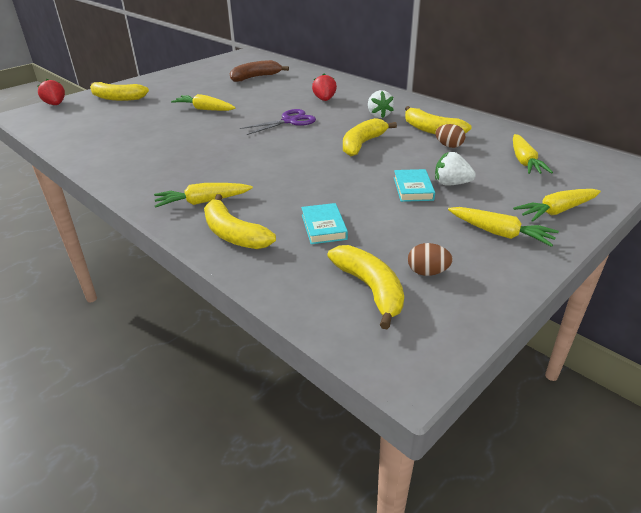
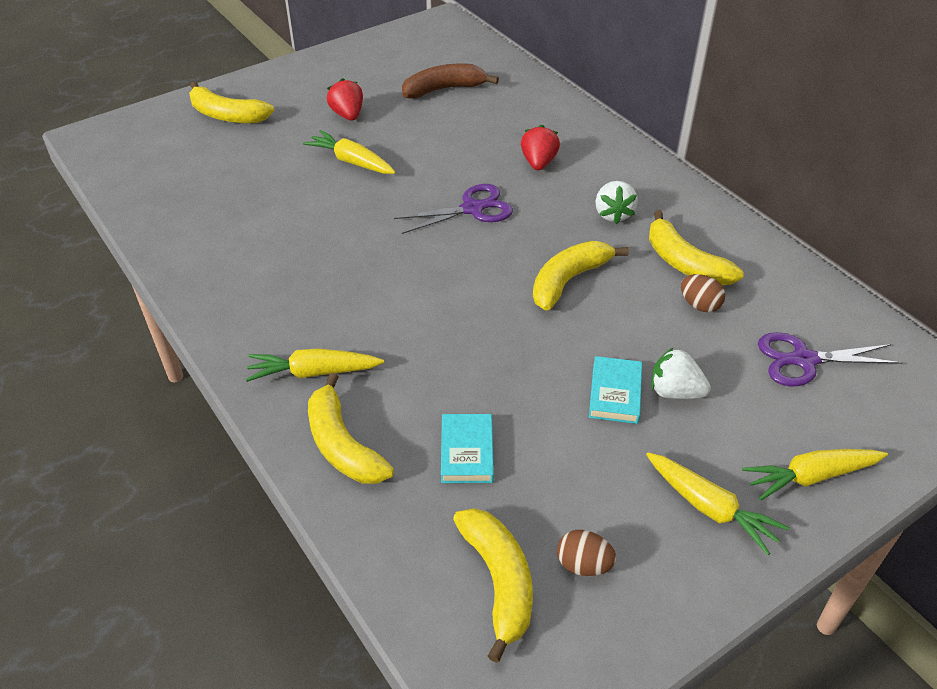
camera: 10 degrees right, 10 degrees up
red strawberry [38,79,65,105] -> red strawberry moved to [327,78,363,121]
yellow carrot [513,134,553,174] -> purple scissors [758,332,902,386]

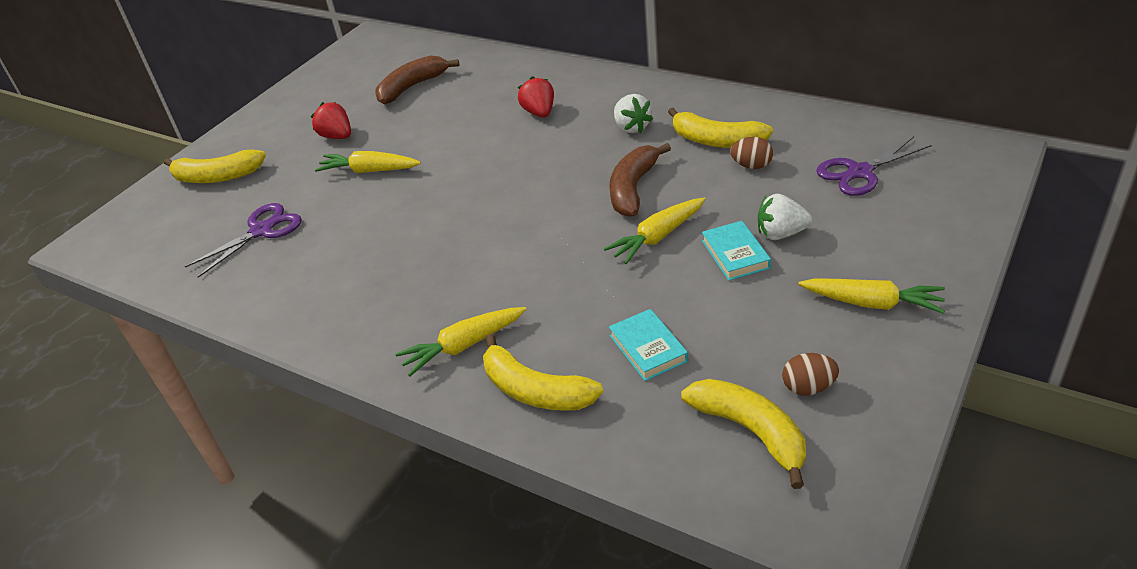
camera: 20 degrees left, 5 degrees down
purple scissors [394,184,513,234] -> purple scissors moved to [185,203,302,278]
yellow banana [533,241,629,311] -> brown banana [610,143,671,217]
yellow carrot [742,449,888,501] -> yellow carrot moved to [604,198,705,264]

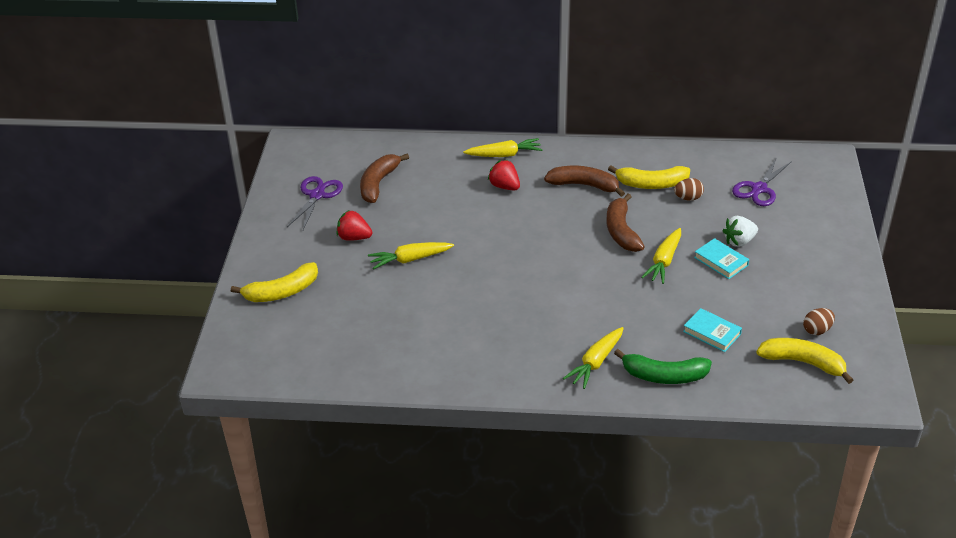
camera: 30 degrees left, 0 degrees up
purple scissors [185,203,302,278] -> purple scissors moved to [287,176,343,230]
yellow banana [483,334,603,411] -> green banana [614,349,712,384]
white strawberry [614,94,653,133] -> brown banana [544,166,625,197]
yellow carrot [798,278,945,314] -> yellow carrot moved to [463,138,543,157]

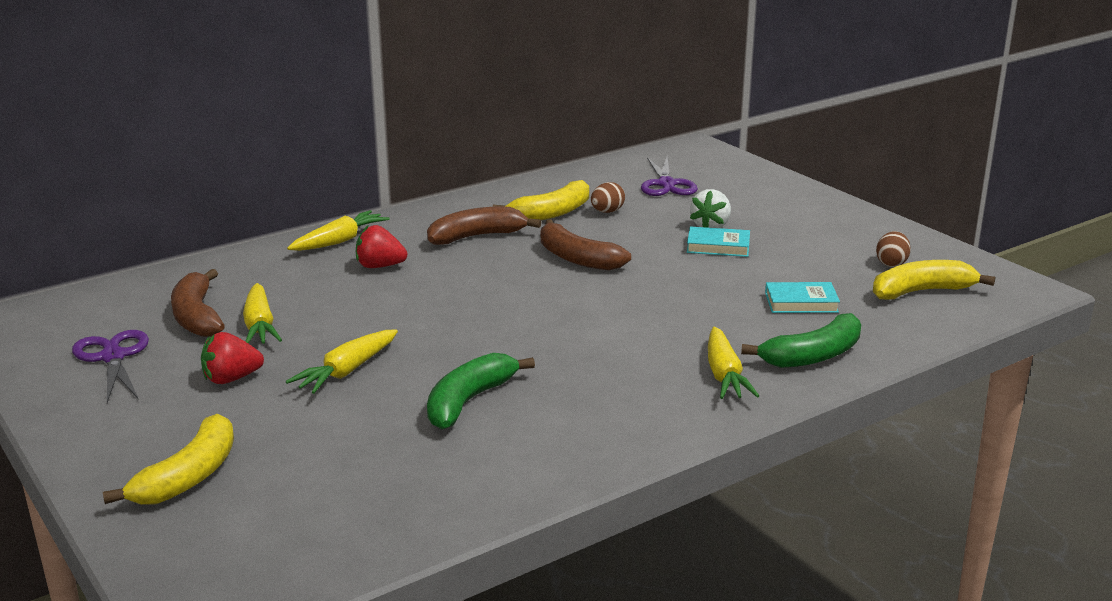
camera: 40 degrees left, 15 degrees down
yellow carrot [641,228,681,284] -> yellow carrot moved to [243,283,282,344]
none -> green banana [427,353,535,429]

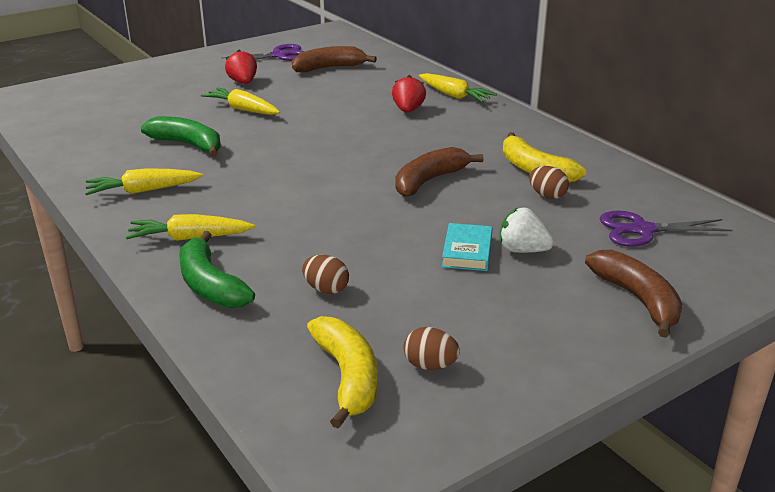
camera: 90 degrees right, 5 degrees up
yellow banana [103,414,234,505] -> none
yellow carrot [243,283,282,344] -> yellow carrot moved to [85,168,203,195]
brown banana [427,206,541,245] -> brown banana moved to [585,249,683,338]
turquoise book [765,282,840,313] -> brown egg [302,255,349,294]

